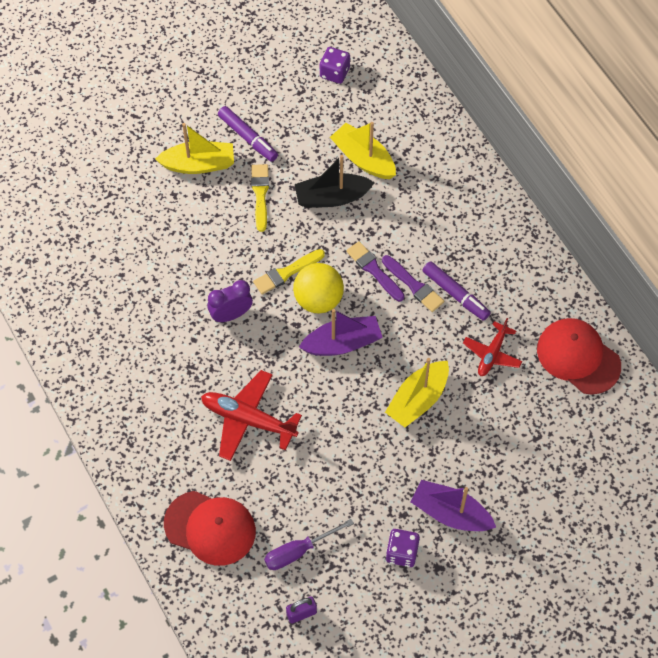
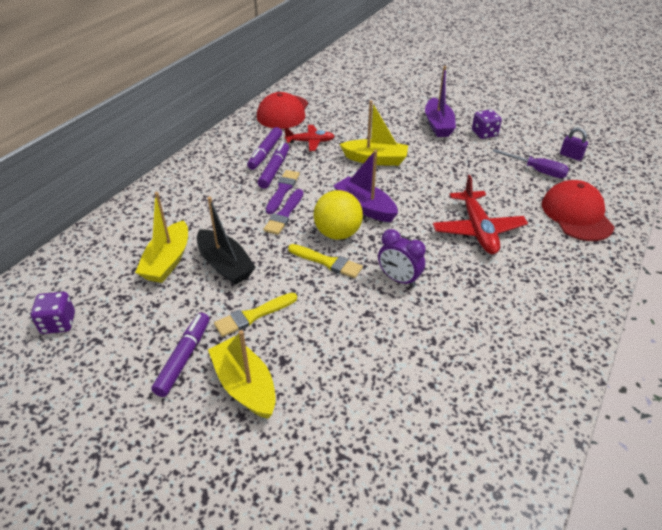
camera: 120 degrees left, 20 degrees down
none -> purple marker [247,127,282,170]

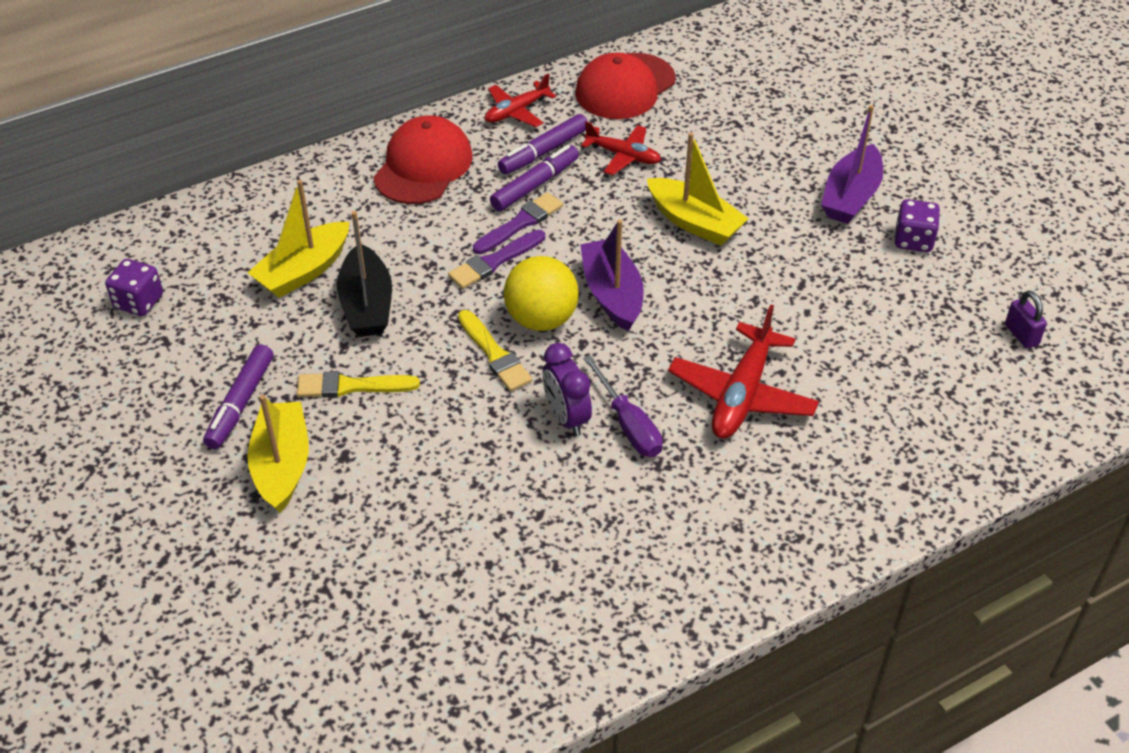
camera: 30 degrees right, 5 degrees up
purple marker [151,313,210,397] -> purple marker turned 150 degrees clockwise [203,344,273,449]
purple screwdriver [493,149,569,178] -> purple screwdriver moved to [583,355,663,457]
red cap [542,180,614,241] -> red cap moved to [373,115,473,204]
none -> red plane [485,73,556,127]

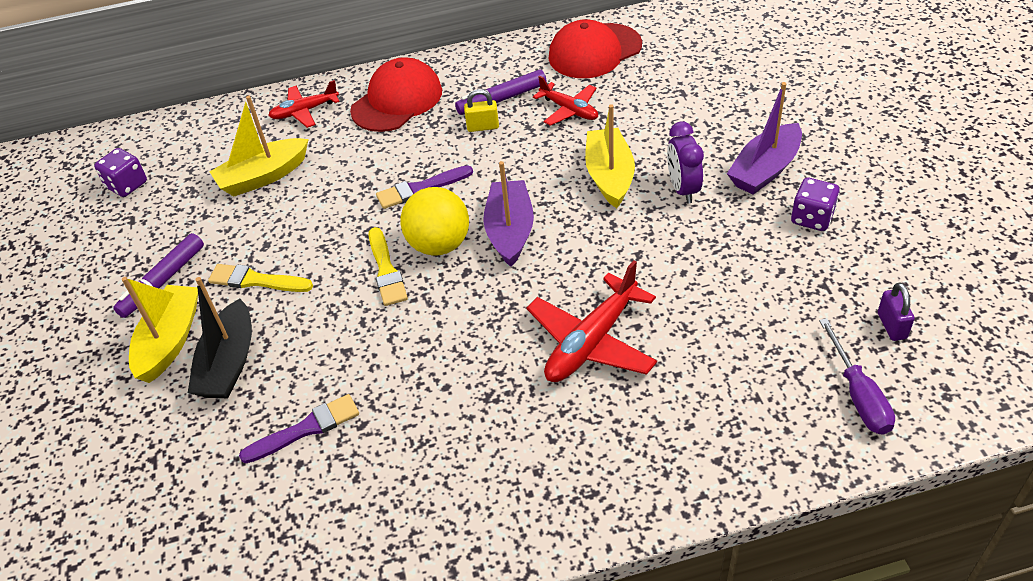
camera: 20 degrees right, 0 degrees up
black boat [337,211,392,337] -> black boat moved to [188,277,252,398]
purple brush [473,192,563,254] -> purple brush moved to [239,394,359,463]
red plane [485,73,556,127] -> red plane moved to [268,80,340,128]
purple marker [490,145,579,211] -> yellow padlock [464,89,499,132]
purple clock [543,343,592,436] -> purple clock moved to [667,122,704,204]
purple screwdriver [583,355,663,457] -> purple screwdriver moved to [819,318,895,435]
yellow boat [647,132,749,246] -> yellow boat turned 150 degrees counterclockwise [585,104,635,208]

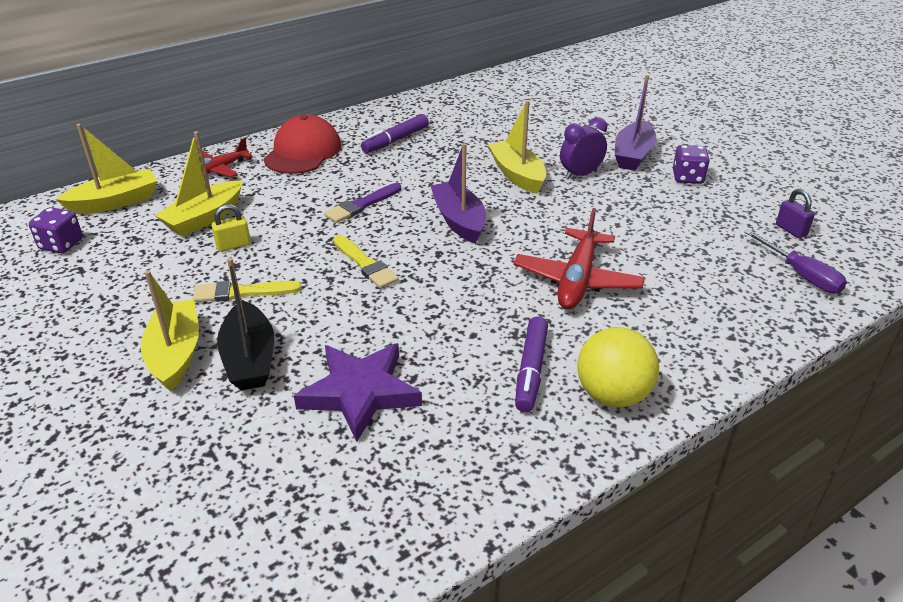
camera: 25 degrees left, 10 degrees down
purple marker [113,233,204,318] -> purple marker moved to [515,316,548,412]
purple brush [239,394,359,463] -> purple star [294,343,422,442]
yellow ball [401,187,469,256] -> yellow ball moved to [577,327,659,407]
yellow padlock [464,89,499,132] -> yellow padlock moved to [212,204,251,251]
red plane [533,76,598,126] -> none
red cap [549,19,642,78] -> none
purple clock [667,122,704,204] -> purple clock turned 90 degrees clockwise [560,117,607,179]
none -> yellow boat [56,124,157,214]

